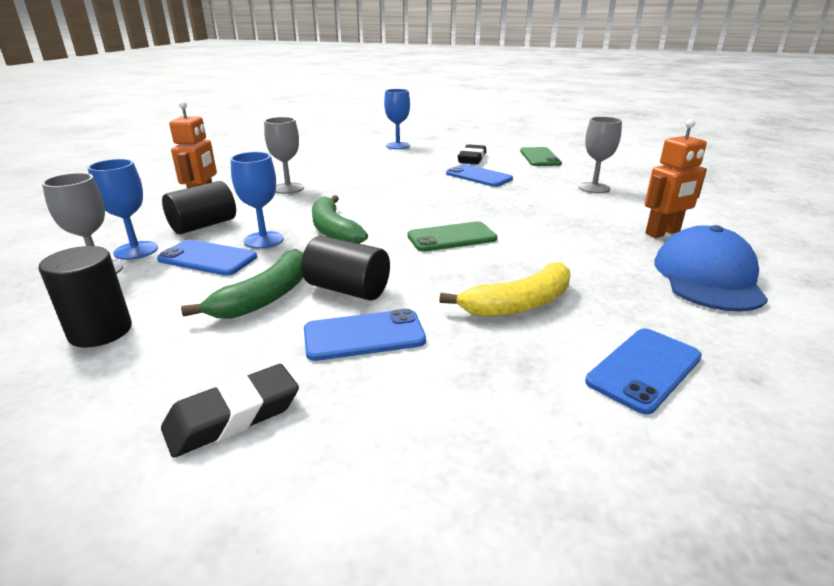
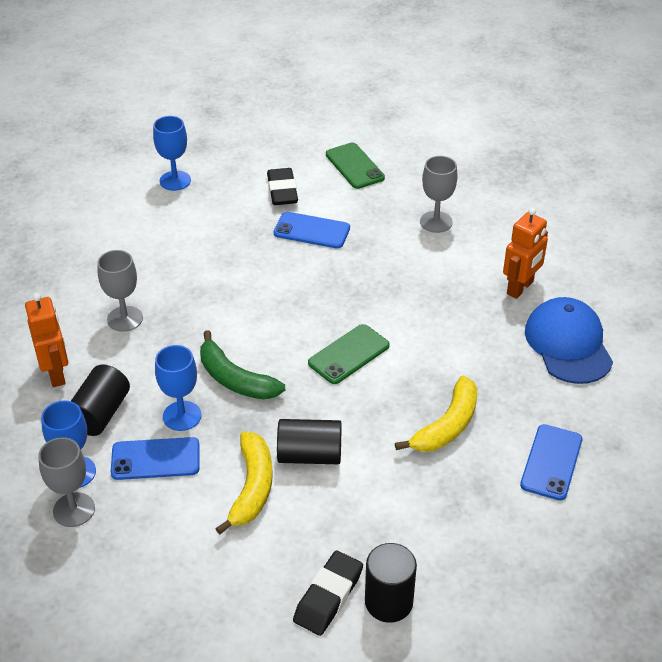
camera: 25 degrees left, 15 degrees up
black cylinder [39,246,132,348] -> black cylinder moved to [365,543,417,623]
green banana [181,249,303,319] -> yellow banana [215,431,273,534]
blue phone [304,309,426,361] -> none

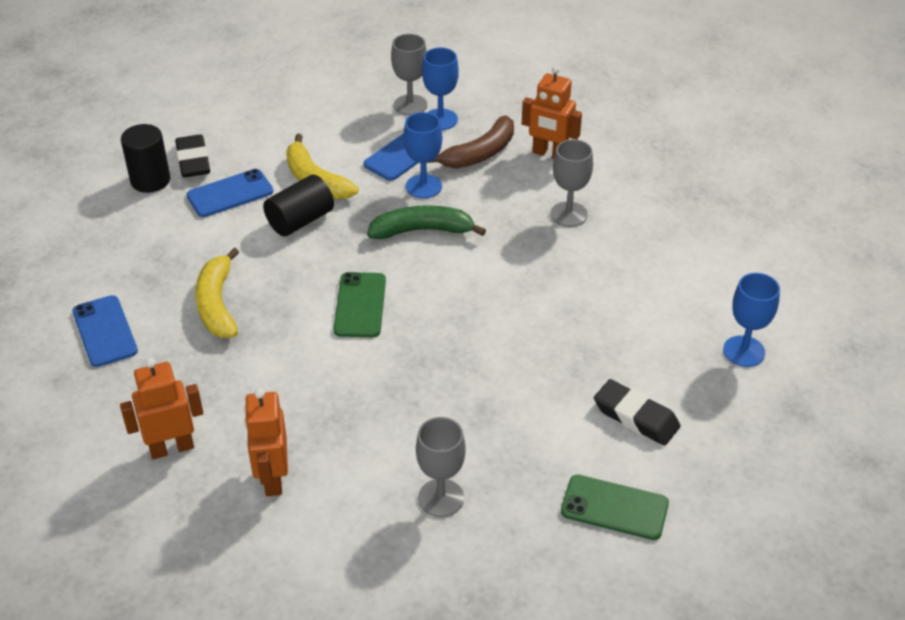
camera: 135 degrees right, 0 degrees up
black cylinder [71,364,130,436] -> brown banana [428,116,514,168]
blue phone [274,212,350,249] -> blue phone moved to [187,169,273,217]
blue cap [525,297,613,384] -> orange robot [120,358,203,459]

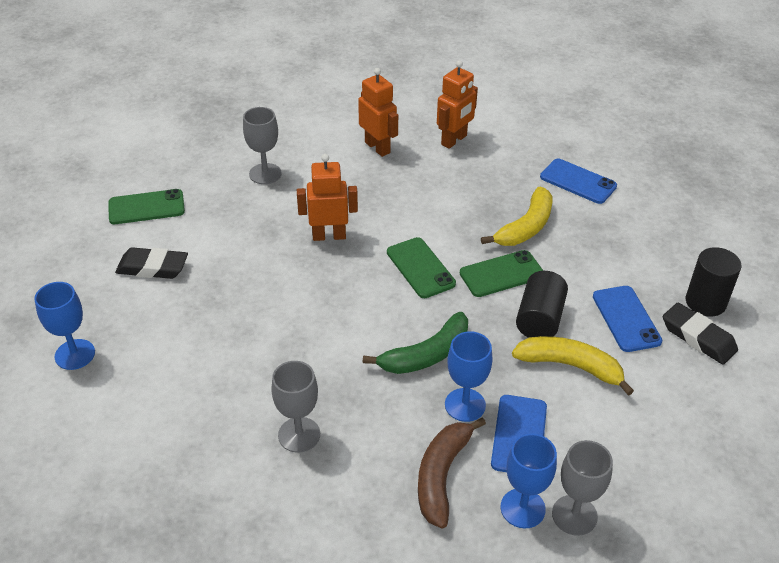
camera: 150 degrees right, 0 degrees up
blue phone [187,169,273,217] -> blue phone turned 45 degrees counterclockwise [593,286,662,352]
yellow banana [195,248,239,338] -> yellow banana turned 75 degrees clockwise [481,187,553,246]
orange robot [522,66,582,159] -> orange robot moved to [297,154,358,241]
none -> green phone [460,250,543,297]

